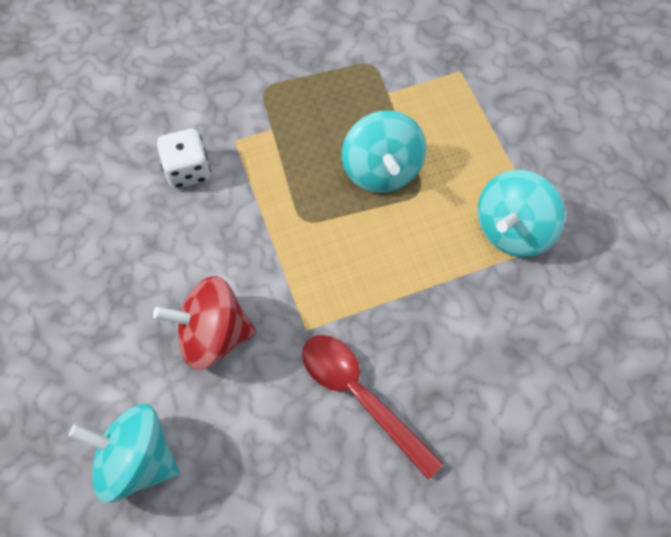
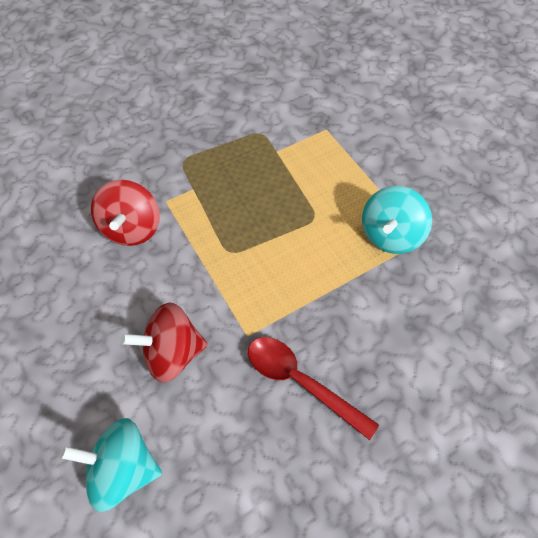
camera: 10 degrees left, 5 degrees down
white dice [157,129,211,188] -> red spinning top [91,180,160,246]
turquoise spinning top [342,110,427,193] -> none

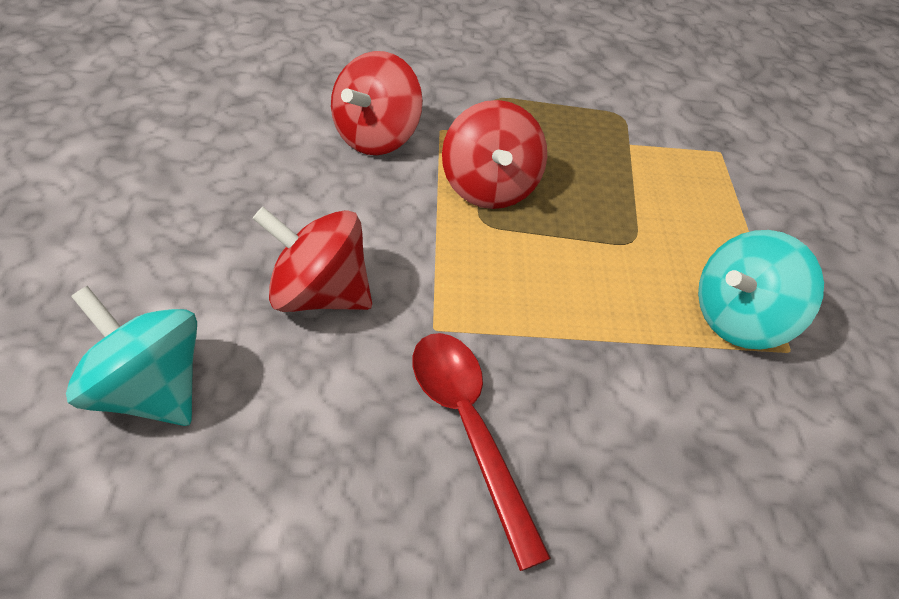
camera: 25 degrees right, 10 degrees down
none -> red spinning top [442,100,547,209]

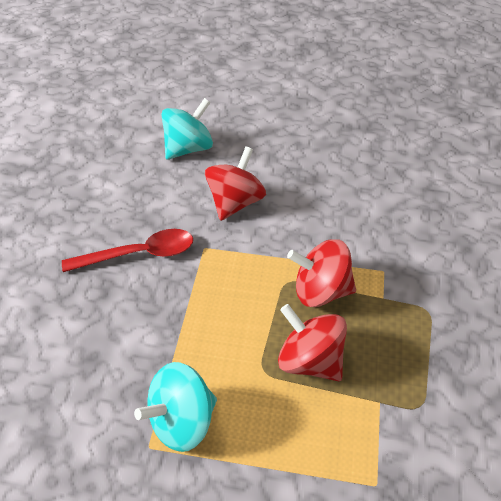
camera: 105 degrees right, 0 degrees up
red spinning top [331,51,423,155] -> red spinning top moved to [278,304,347,381]
turquoise spinning top [698,230,824,349] -> turquoise spinning top turned 105 degrees counterclockwise [134,362,217,452]

